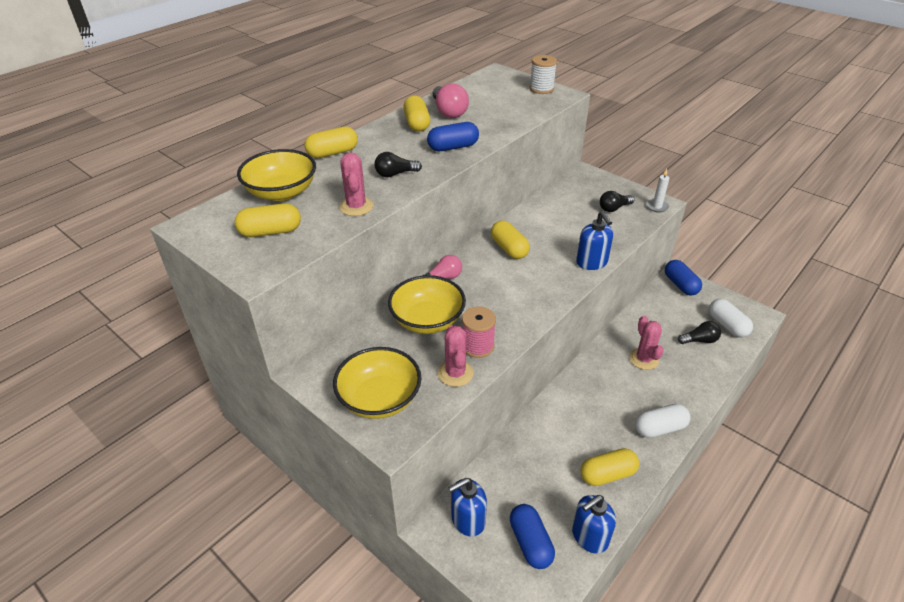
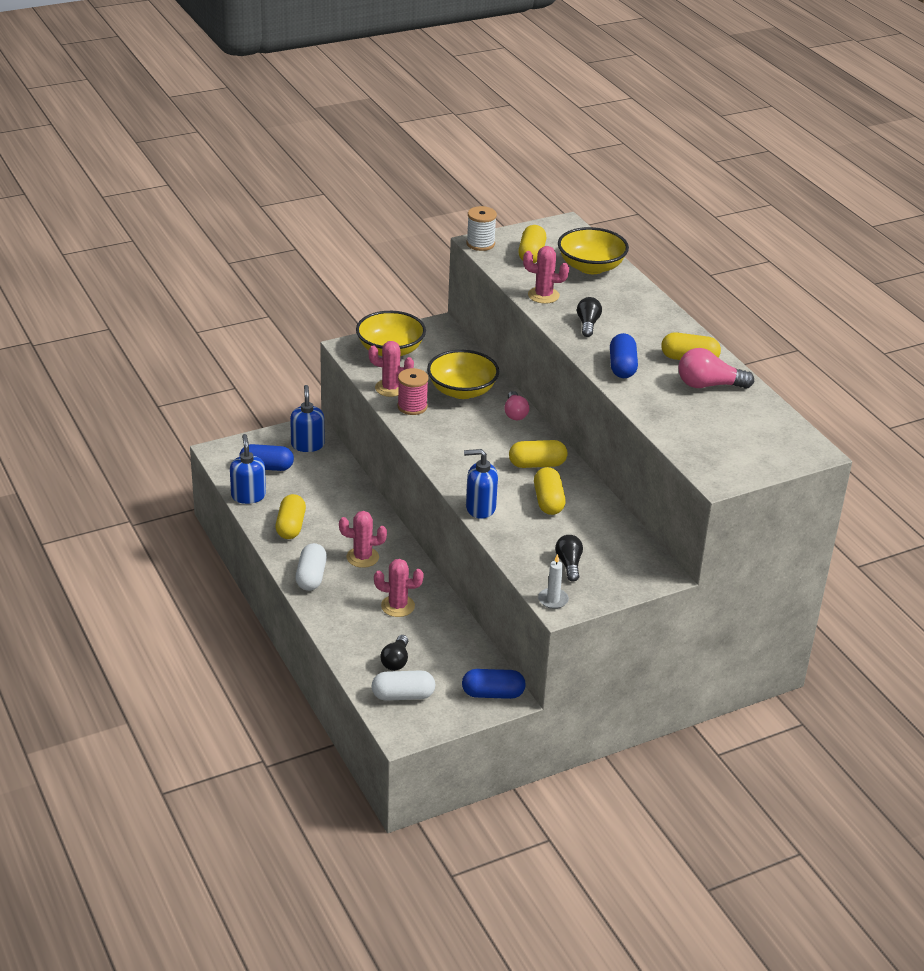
camera: 110 degrees right, 5 degrees down
yellow capsule [304,126,358,158] -> yellow capsule moved to [534,467,566,515]
white spool [530,55,557,94] -> white spool moved to [466,206,497,251]
none -> pink cactus [339,511,387,568]

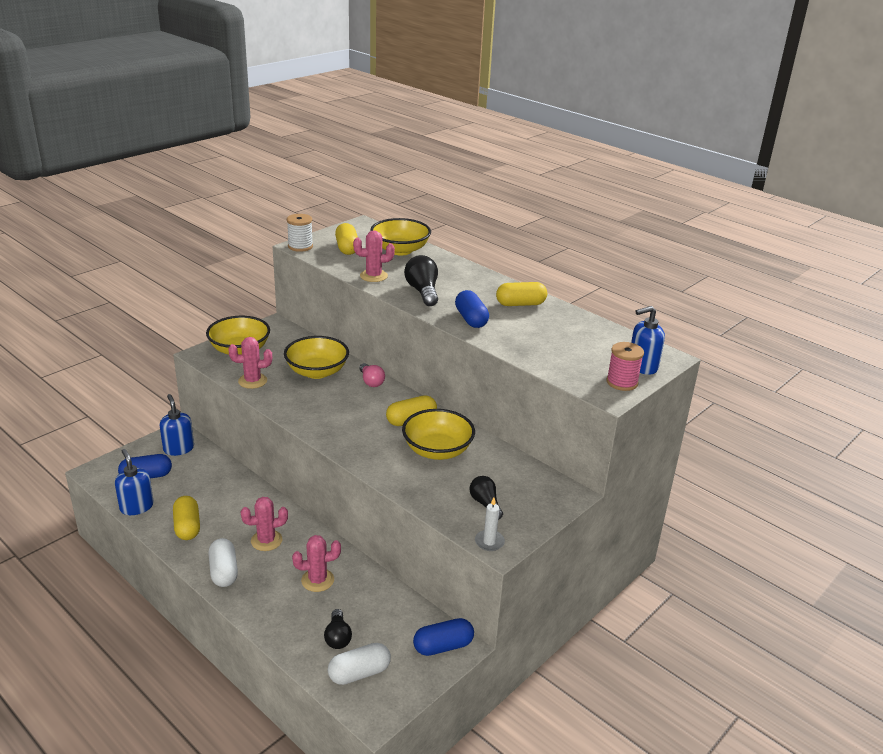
camera: 20 degrees left, 5 degrees down
pink spool [397,368,429,415] -> pink spool moved to [606,342,644,391]
blue soap dispenser [464,449,498,519] -> blue soap dispenser moved to [631,306,665,375]
yellow capsule [534,467,566,515] -> yellow bowl [402,409,475,460]
black light bulb [577,297,602,337] -> black light bulb [404,255,438,306], size x1.52
pink light bulb [678,348,754,389] -> none

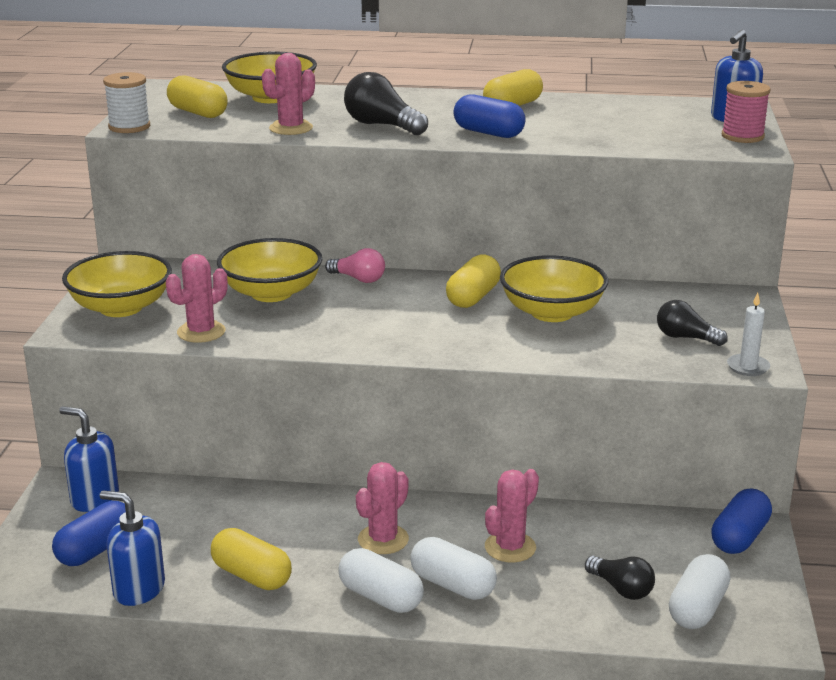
camera: 35 degrees left, 5 degrees down
none -> white capsule [410,537,497,600]

